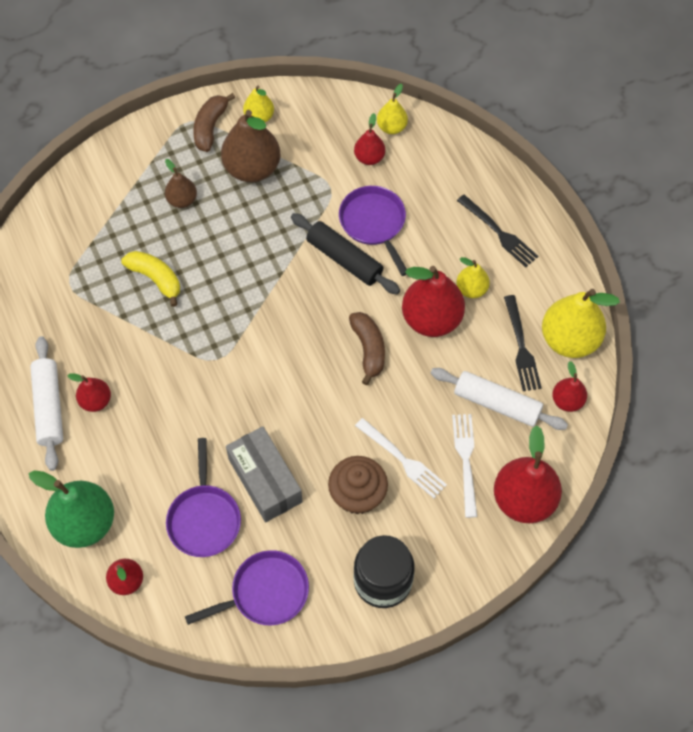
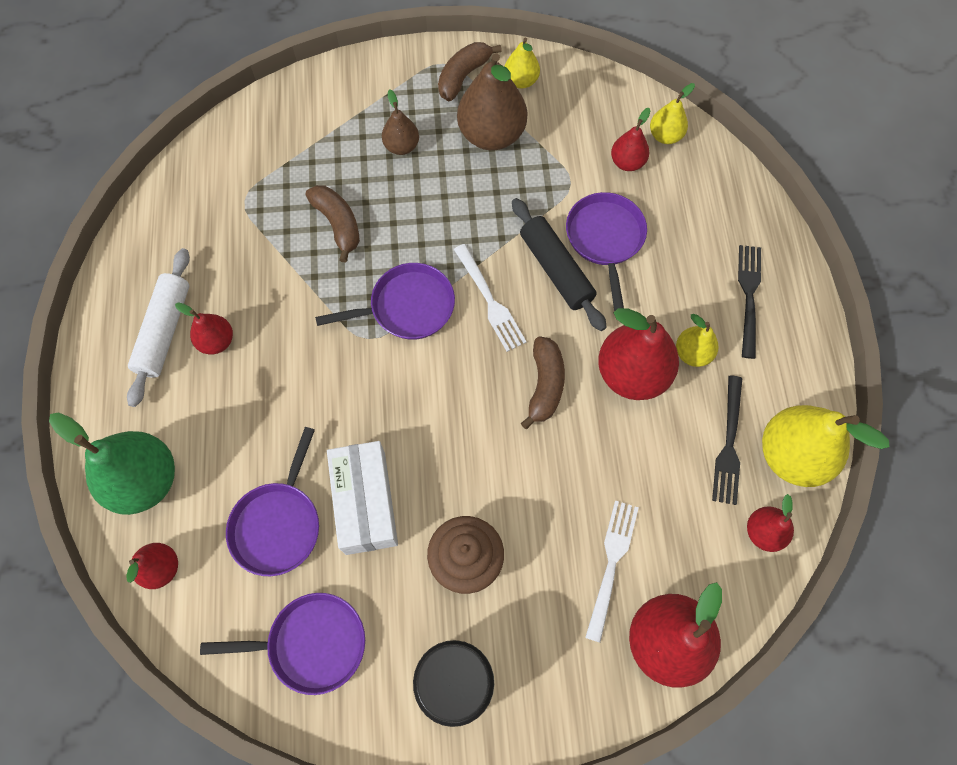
camera: 20 degrees right, 5 degrees up
yellow banana [121,251,180,307] -> brown banana [306,185,360,263]
grey box [226,426,302,522] -> white box [327,441,398,555]
white fork [355,418,447,498] -> white fork moved to [454,244,527,352]
white rolling pin [431,368,568,430] -> none
black fork [457,195,538,267] -> black fork turned 150 degrees counterclockwise [738,245,761,359]
none -> purple pan [315,263,455,340]

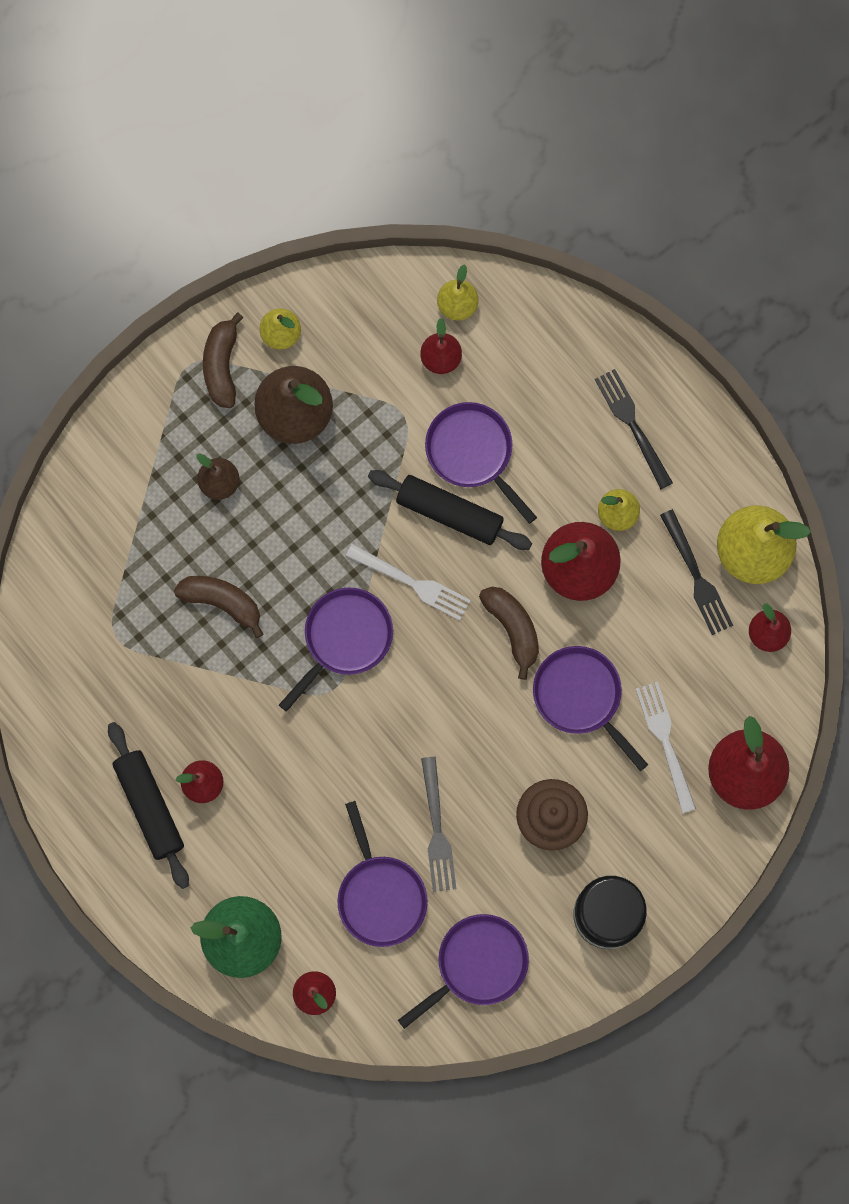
camera: 35 degrees left, 10 degrees up
white rolling pin [127,248,190,407] -> black rolling pin [108,722,189,889]
white box [327,441,398,555] -> grey fork [421,757,456,892]
none -> purple pan [533,646,648,771]

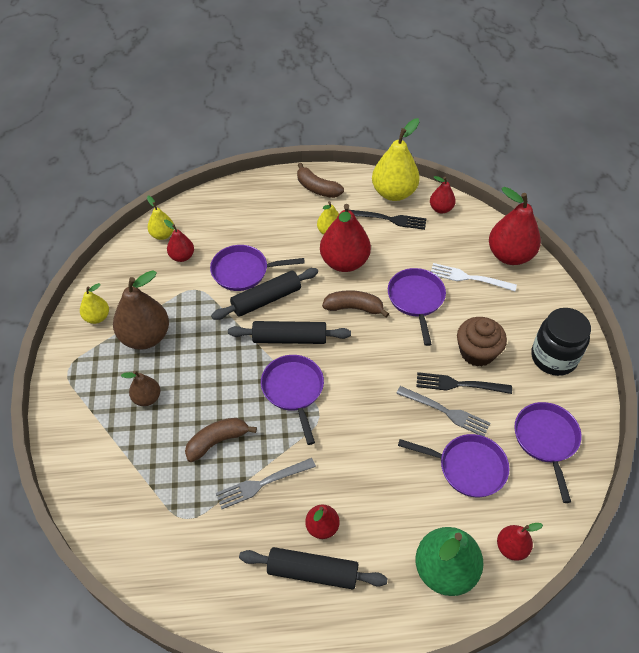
camera: 55 degrees left, 25 degrees down
brown banana [203,312,243,408] -> brown banana moved to [297,163,344,198]
white fork [346,544,471,620] -> black rolling pin [228,321,351,344]
purple pan [533,646,648,771] -> purple pan turned 90 degrees clockwise [388,268,446,346]
black fork [595,369,673,489] -> black fork moved to [416,372,512,394]
none -> grey fork [216,458,316,509]

